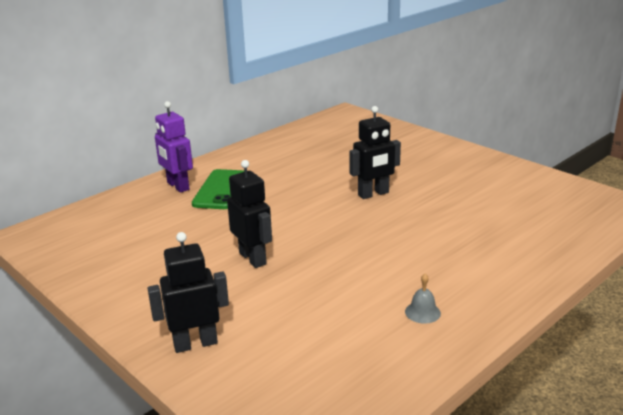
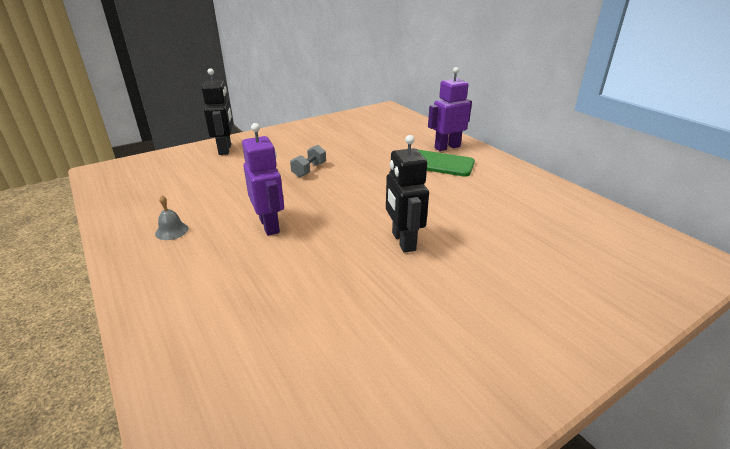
camera: 100 degrees right, 5 degrees up
black robot [227,160,272,268] -> grey dumbbell [290,145,326,177]
none -> purple robot [242,123,284,236]

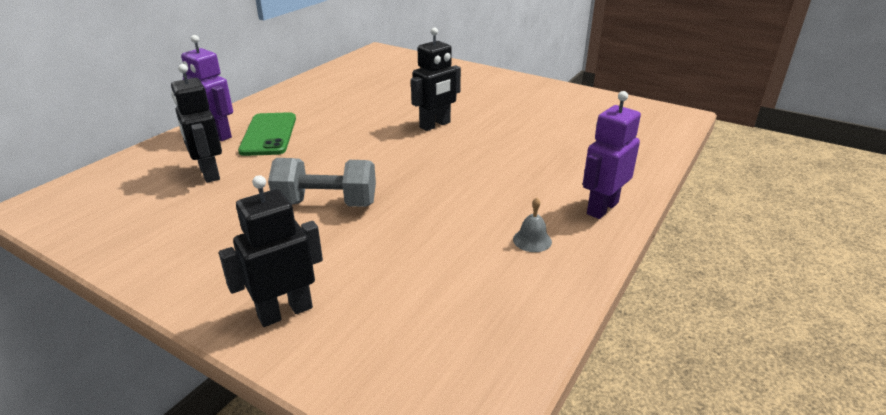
camera: 115 degrees left, 0 degrees up
purple robot [242,123,284,236] -> purple robot moved to [583,91,641,219]
grey dumbbell [290,145,326,177] -> grey dumbbell [268,158,376,207], size x1.73
none -> black robot [171,64,222,183]

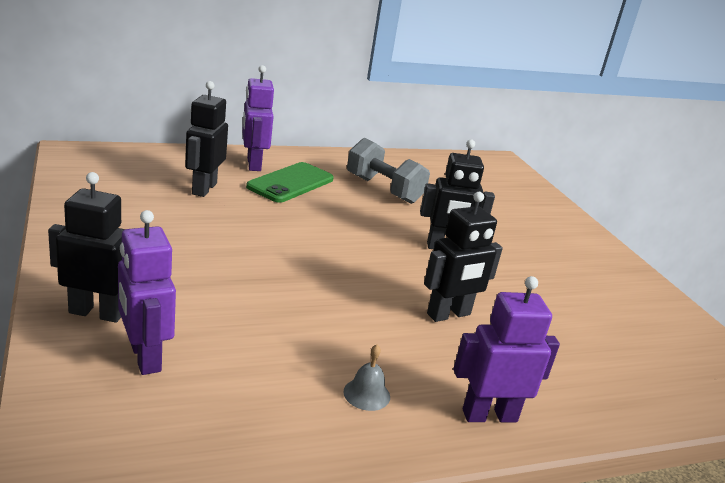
camera: 35 degrees right, 5 degrees down
grey dumbbell [268,158,376,207] -> grey dumbbell moved to [347,138,430,204]
none -> purple robot [118,210,176,375]
none -> black robot [424,192,503,322]

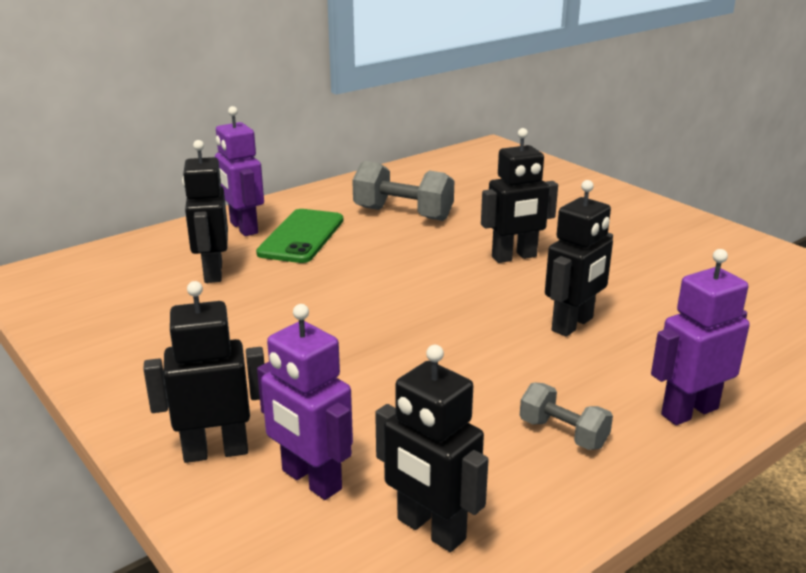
camera: 15 degrees left, 0 degrees up
grey bell [344,344,390,411] -> grey dumbbell [520,382,613,450]
none -> black robot [375,345,489,552]

